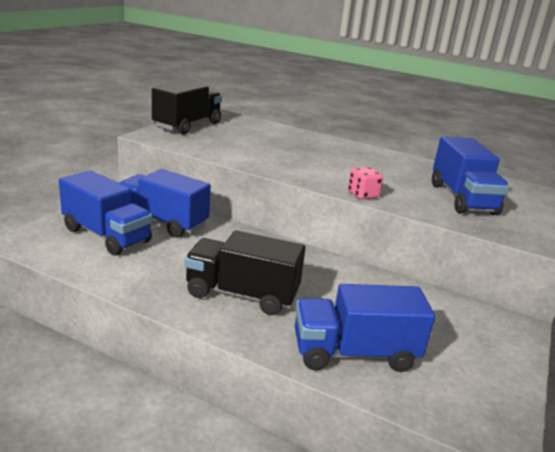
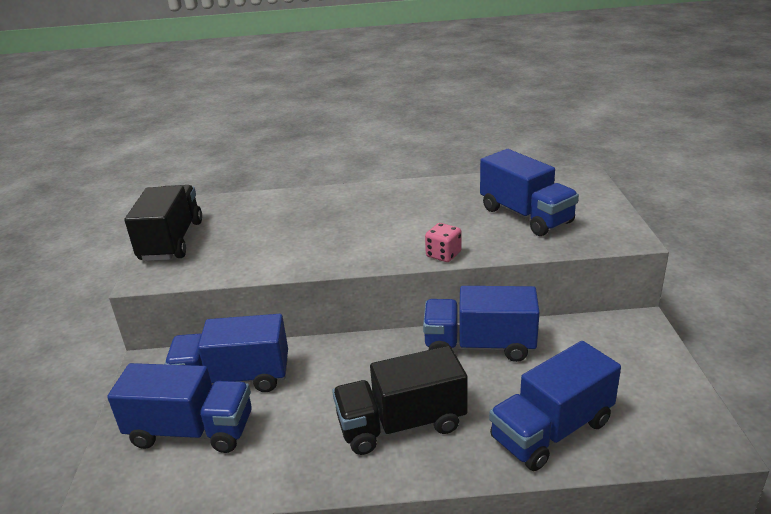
camera: 25 degrees left, 5 degrees up
none -> blue truck [423,286,540,362]

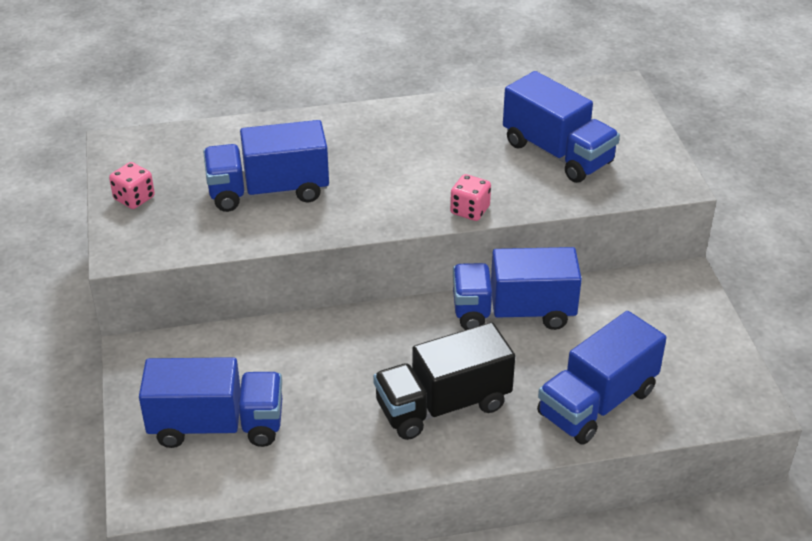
camera: 10 degrees left, 10 degrees up
black truck [124,185,202,261] -> pink dice [109,162,155,209]
blue truck [164,314,288,392] -> blue truck moved to [203,120,329,212]

